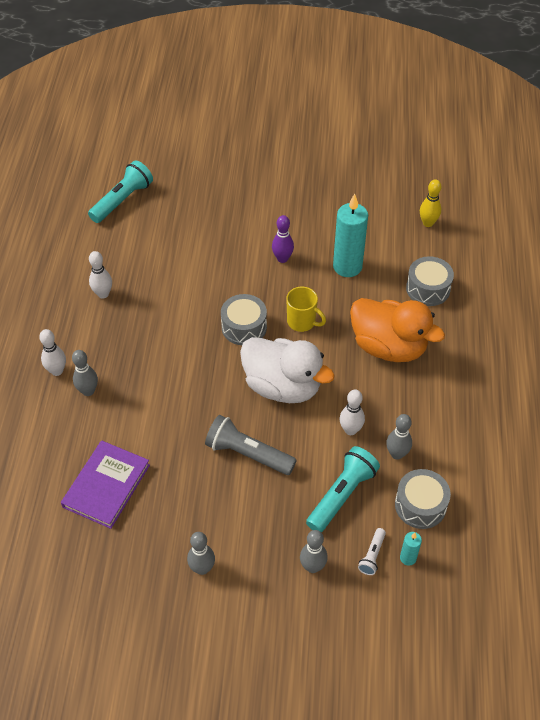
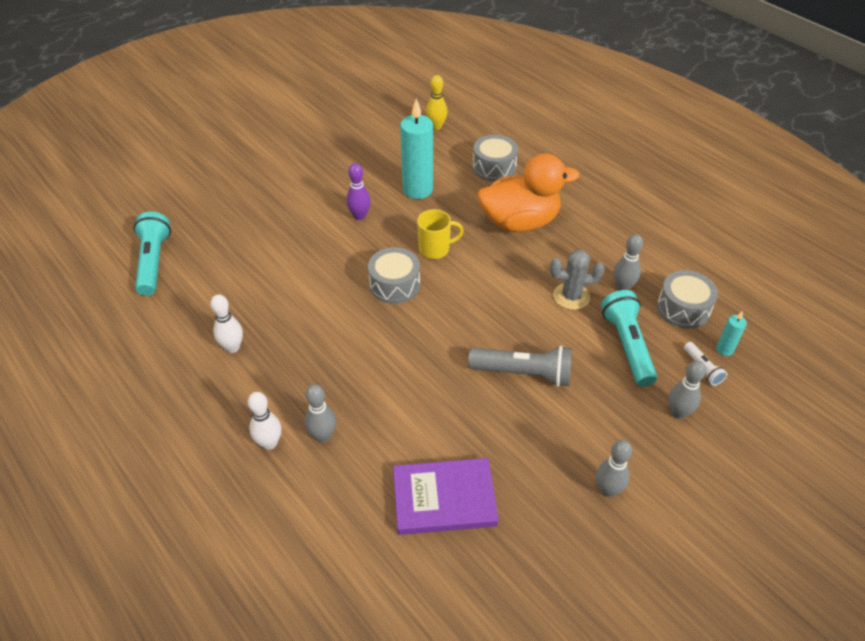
camera: 45 degrees left, 5 degrees down
purple book [61,440,150,529] -> purple book turned 75 degrees counterclockwise [393,458,499,535]
grey flashlight [205,415,297,475] -> grey flashlight turned 150 degrees counterclockwise [468,346,572,387]
white duck [240,337,335,403] -> none
white bowling pin [340,390,365,435] -> grey cactus [550,249,605,310]

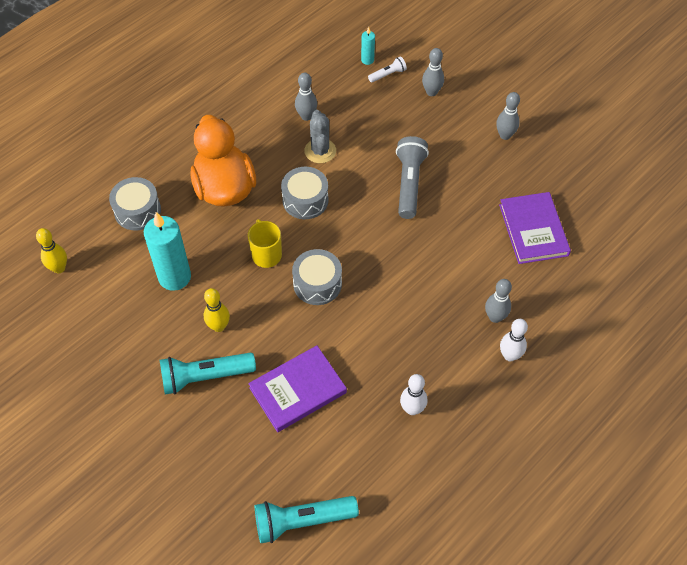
camera: 95 degrees left, 10 degrees up
purple bowling pin [346,163,371,220] -> yellow bowling pin [204,288,230,332]
turquoise flashlight [601,290,657,387] -> turquoise flashlight moved to [160,352,256,395]
grey drum [657,270,718,329] -> grey drum moved to [281,167,329,219]
none -> purple book [248,345,347,432]

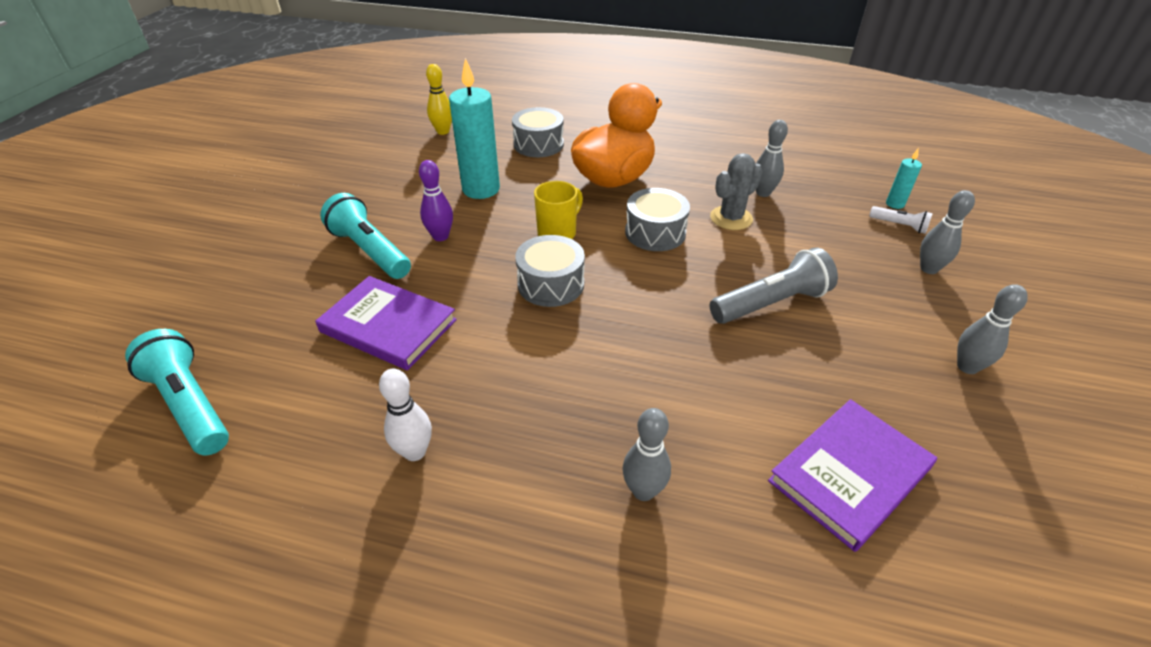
camera: 60 degrees right, 15 degrees down
yellow bowling pin [204,288,230,332] -> purple bowling pin [419,160,453,241]
white bowling pin [500,319,528,361] -> none

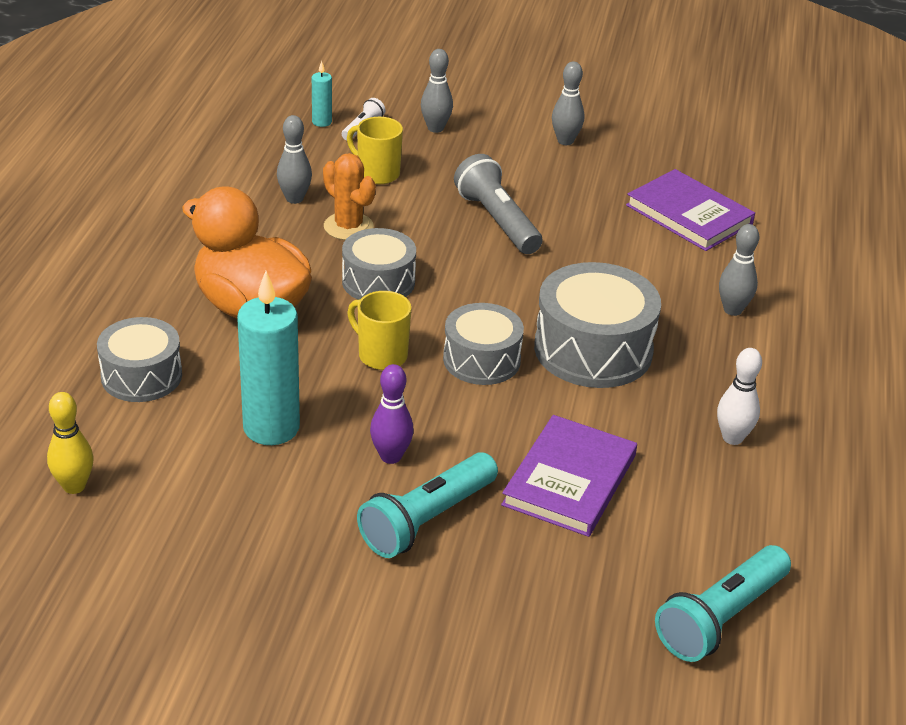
camera: 95 degrees left, 5 degrees down
grey cactus [710,153,763,230] -> orange cactus [323,153,376,240]
none -> yellow mug [347,117,403,184]
none -> grey drum [534,262,661,388]

